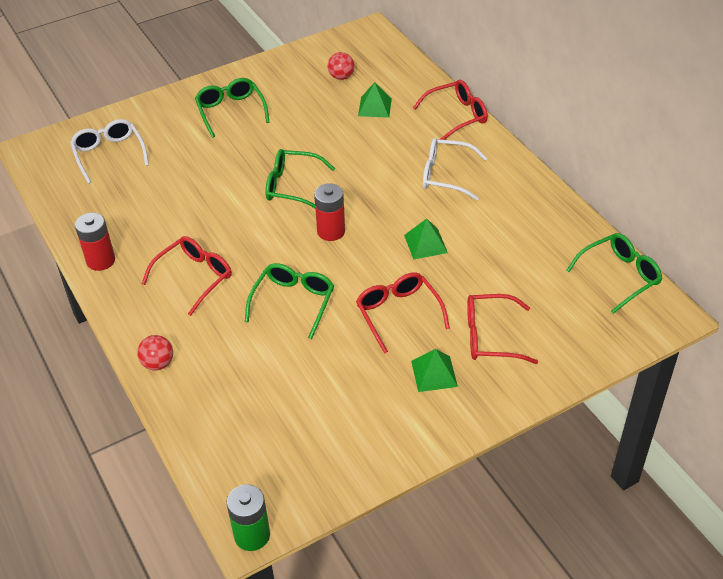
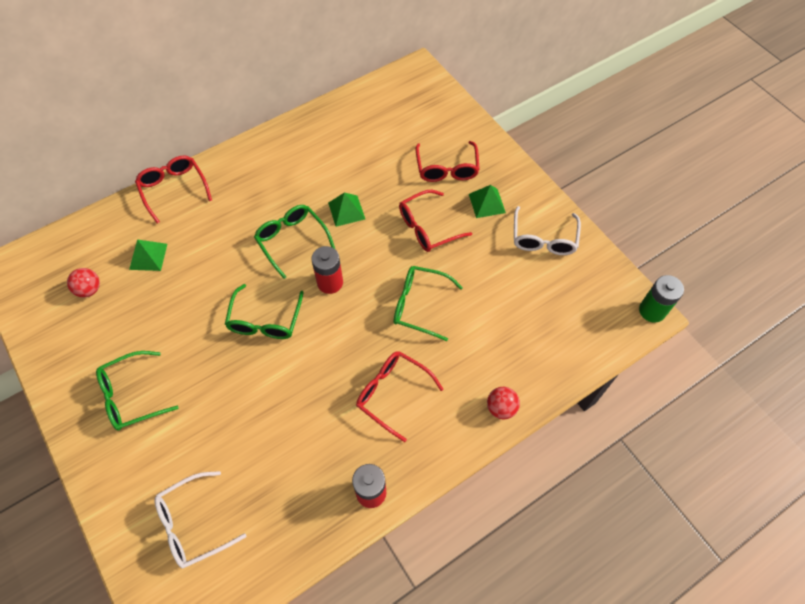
camera: 95 degrees left, 15 degrees up
white glasses [423,138,487,200] -> white glasses moved to [514,206,581,255]
green glasses [566,233,662,314] -> green glasses moved to [254,205,335,279]

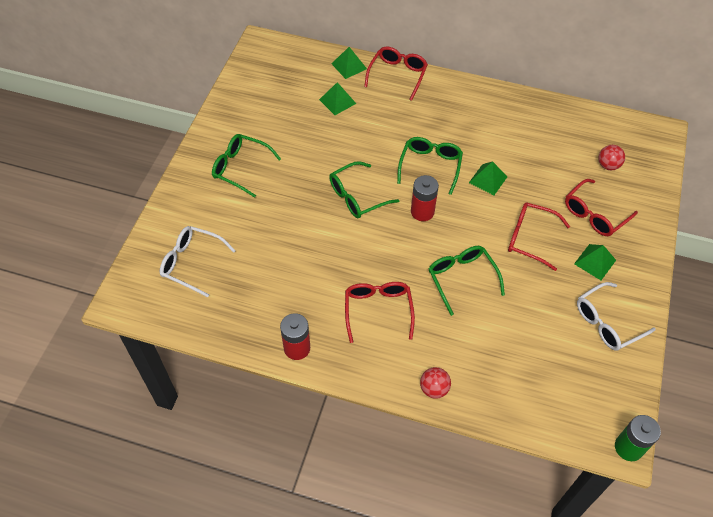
camera: 50 degrees right, 5 degrees down
red ball [67,268,100,298] -> red ball moved to [598,145,625,170]
none -> green pyramid [332,47,367,79]

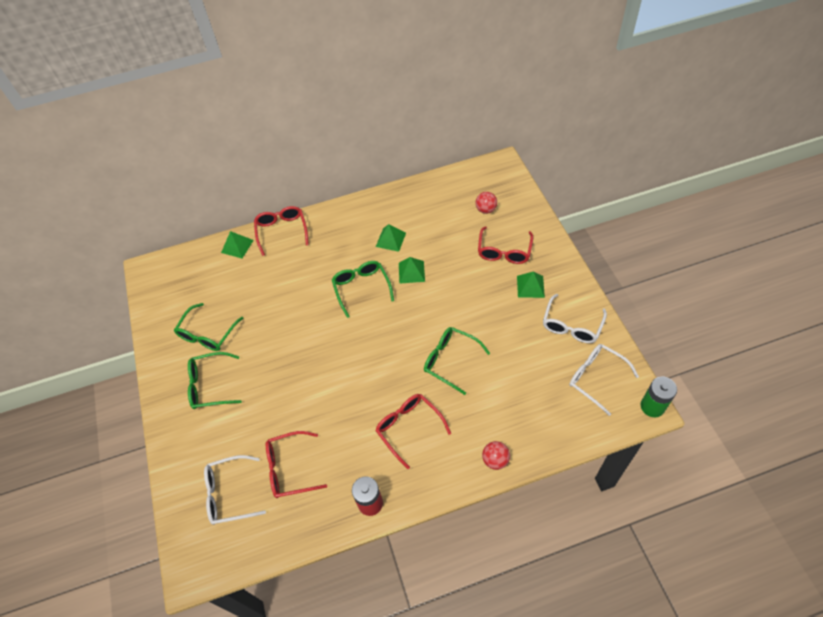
camera: 30 degrees left, 0 degrees up
green pyramid [319,82,356,115] -> green pyramid moved to [376,224,406,252]
green glasses [329,161,400,218] -> green glasses moved to [174,303,243,351]
red battery [411,175,439,221] -> none
red glasses [508,202,570,271] -> red glasses moved to [266,431,327,498]
none -> white glasses [569,344,639,416]

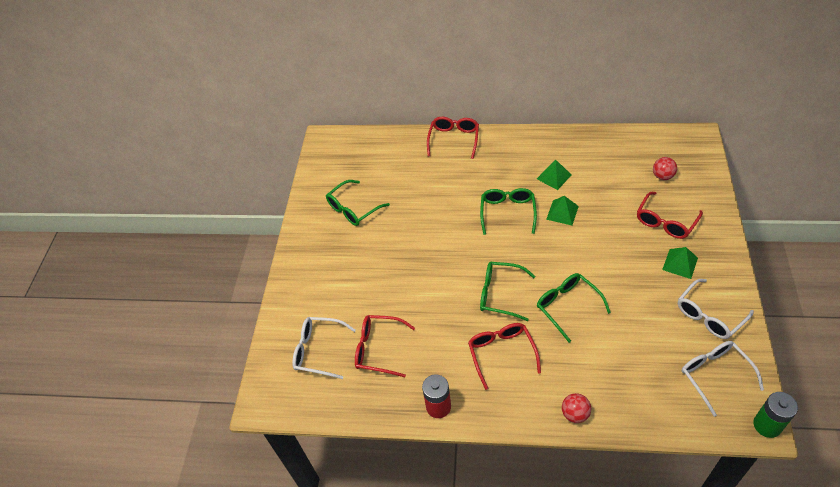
camera: 25 degrees right, 5 degrees down
green glasses [188,352,242,409] -> green glasses moved to [480,262,535,321]
green pyramid [221,231,254,259] -> none

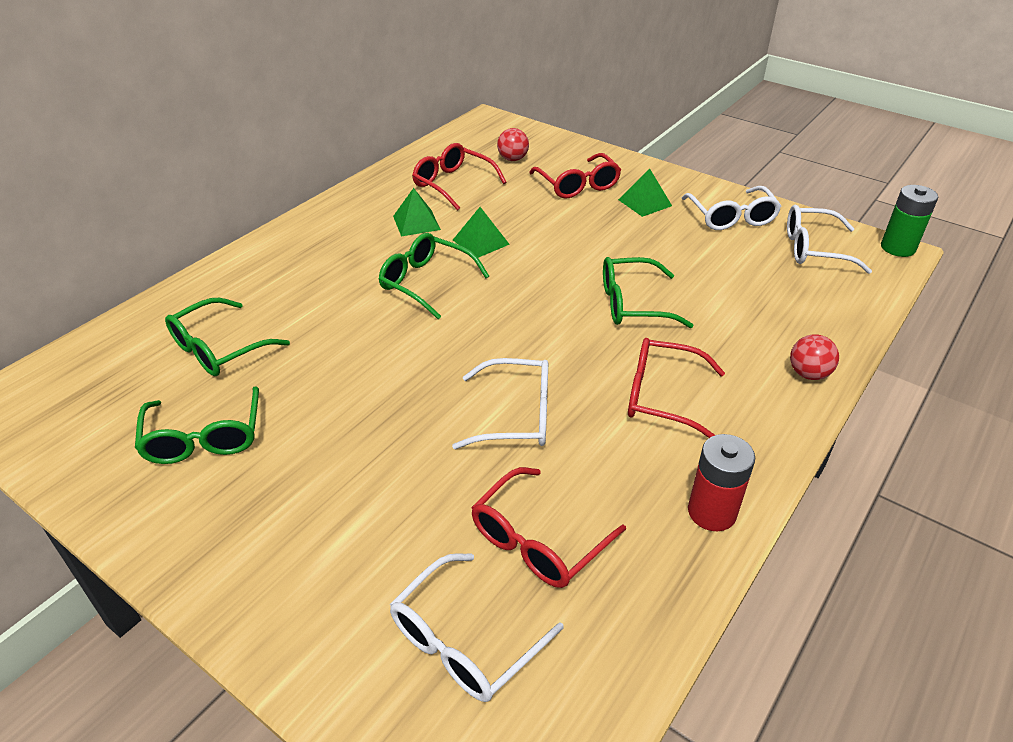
camera: 65 degrees left, 10 degrees down
red glasses [427,117,479,159] -> red glasses moved to [412,143,507,210]
green glasses [480,262,535,321] -> green glasses moved to [165,298,290,376]
none -> white glasses [452,358,548,449]

